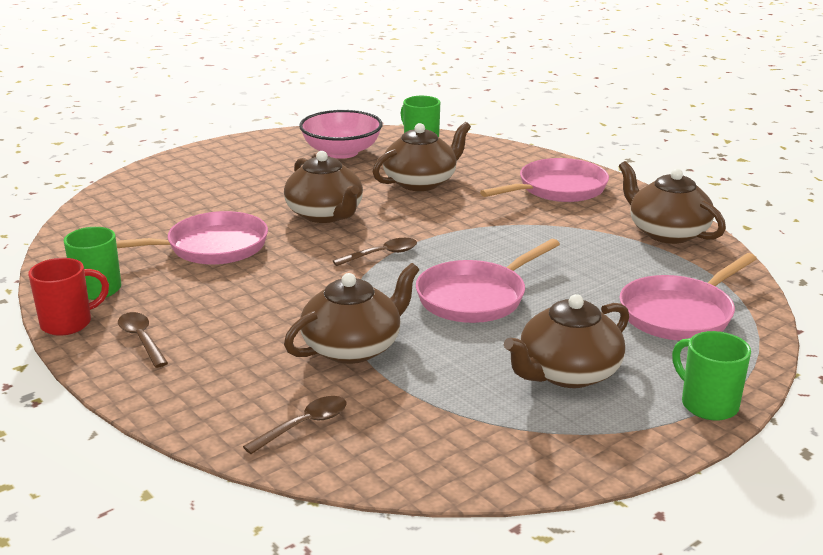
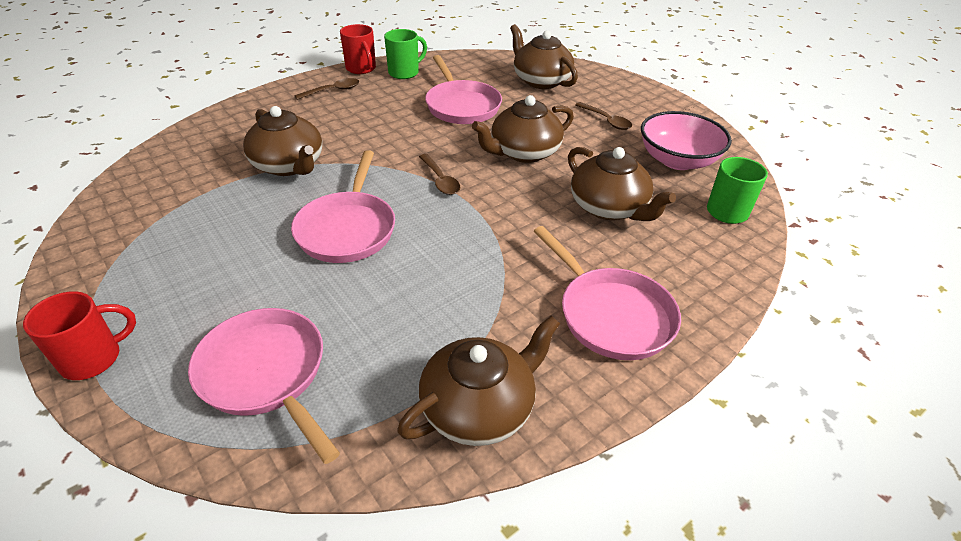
camera: 90 degrees right, 15 degrees up
brown spoon [243,396,347,454] -> brown spoon moved to [575,102,632,130]
pink pan [416,239,560,323] -> pink pan turned 135 degrees counterclockwise [291,150,395,263]
brown teapot [504,294,629,388] -> brown teapot moved to [510,24,578,89]
green mug [672,331,751,421] -> red mug [23,291,136,380]

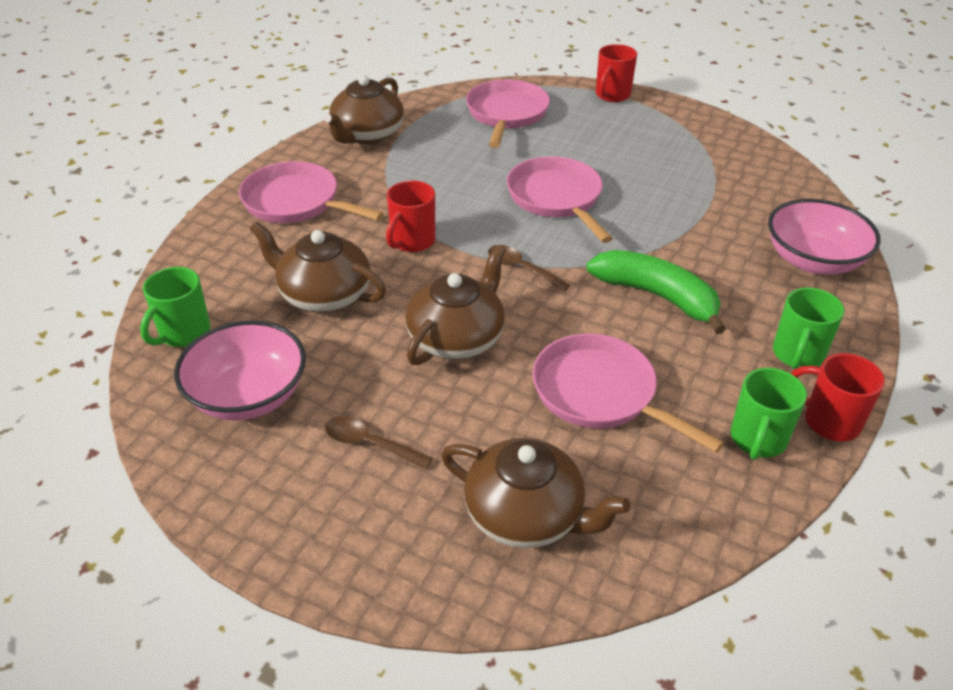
camera: 155 degrees right, 0 degrees up
pink pan [188,308,340,464] -> pink pan turned 105 degrees counterclockwise [466,79,550,148]
brown teapot [243,106,322,176] -> none
brown spoon [294,78,359,100] -> green mug [773,288,844,369]
none -> red mug [386,181,435,252]
none -> green banana [586,250,726,334]
none -> pink bowl [768,199,880,275]

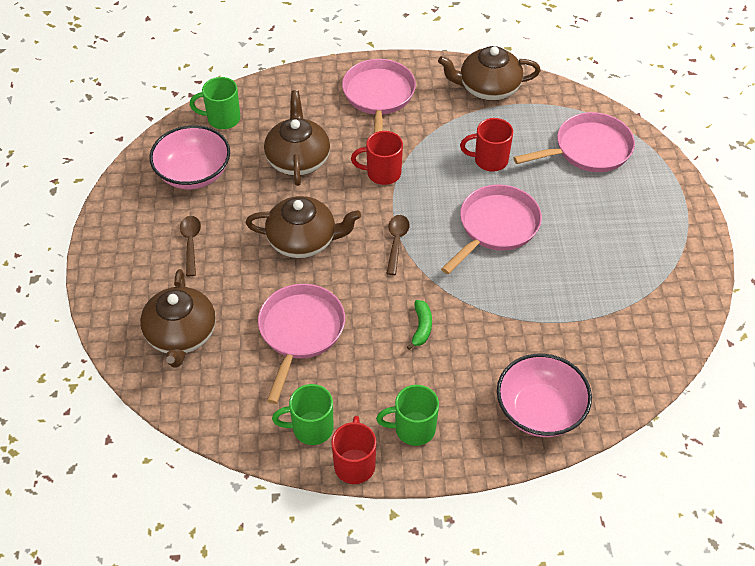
camera: 60 degrees right, 10 degrees up
green banana [586,250,726,334] -> green banana [407,300,432,350], size x0.49
red mug [596,44,637,102] -> red mug moved to [460,118,513,172]

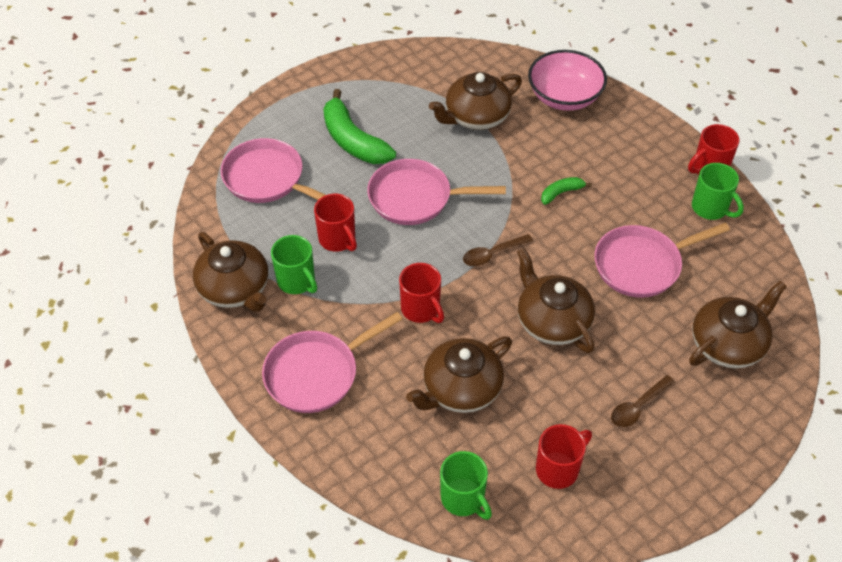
camera: 125 degrees left, 0 degrees up
pink bowl [149,125,230,189] -> red mug [536,424,592,489]
green mug [376,385,439,446] -> green mug moved to [271,235,317,294]
none -> green banana [323,89,396,164]
none -> brown teapot [429,72,522,130]

